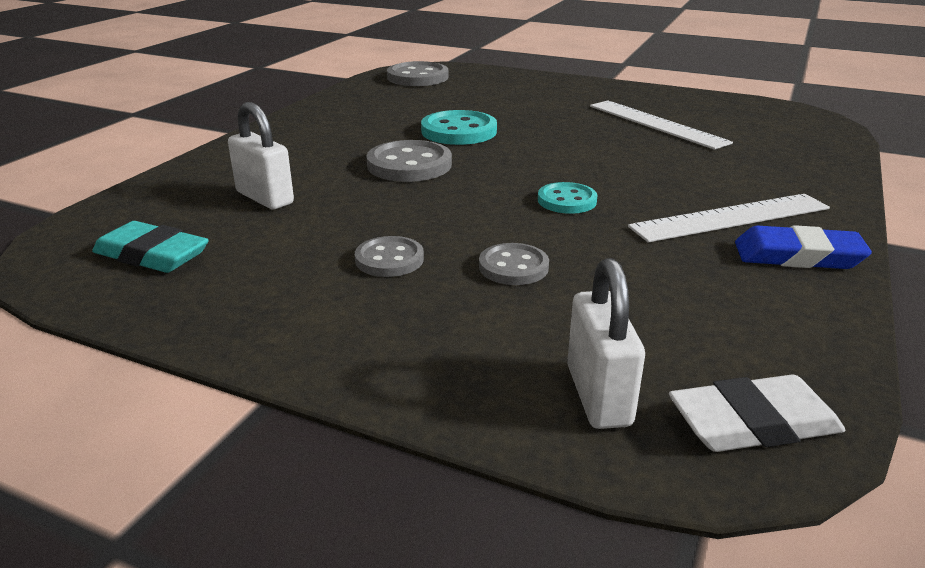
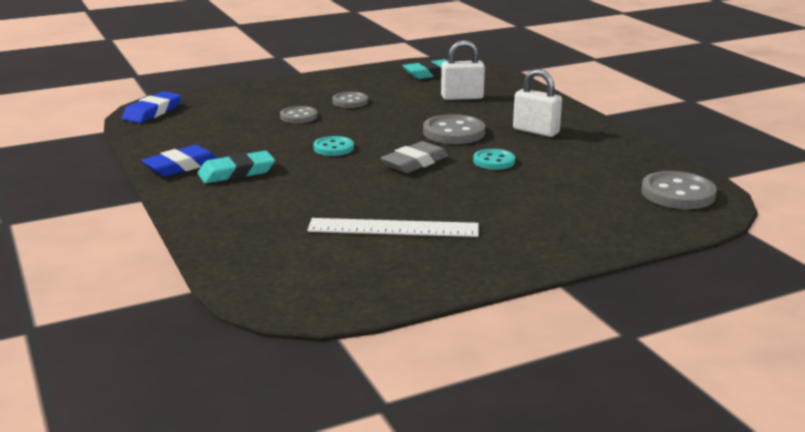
camera: 130 degrees right, 5 degrees down
turquoise button [421,110,497,145] -> turquoise button [473,149,515,170], size x0.63
white padlock [567,258,645,429] -> white padlock moved to [513,69,562,137]
white ruler [628,194,830,242] -> turquoise eraser [198,151,275,184]
white eraser [669,375,845,452] -> blue eraser [122,91,181,123]
none -> grey eraser [381,141,448,173]

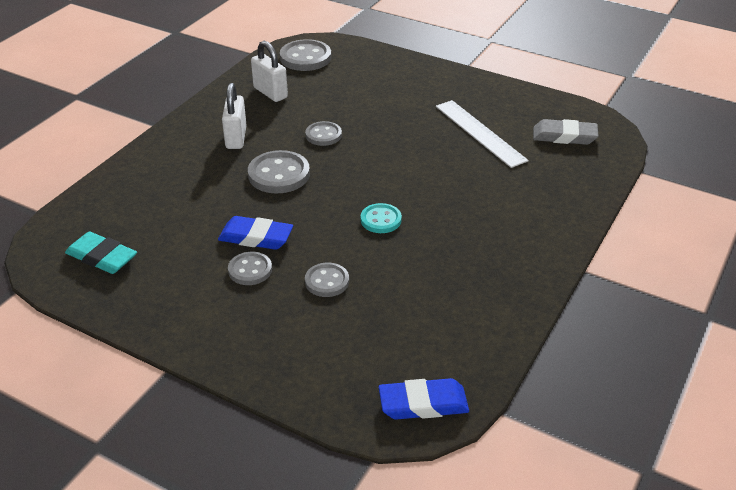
camera: 125 degrees left, 15 degrees up
blue eraser [141,145,217,177] -> blue eraser moved to [218,216,293,250]
turquoise eraser [198,151,275,184] -> none
grey eraser [381,141,448,173] -> grey eraser moved to [533,119,598,145]
white padlock [441,40,485,100] -> white padlock moved to [251,41,288,102]
turquoise button [473,149,515,170] -> grey button [305,121,342,146]

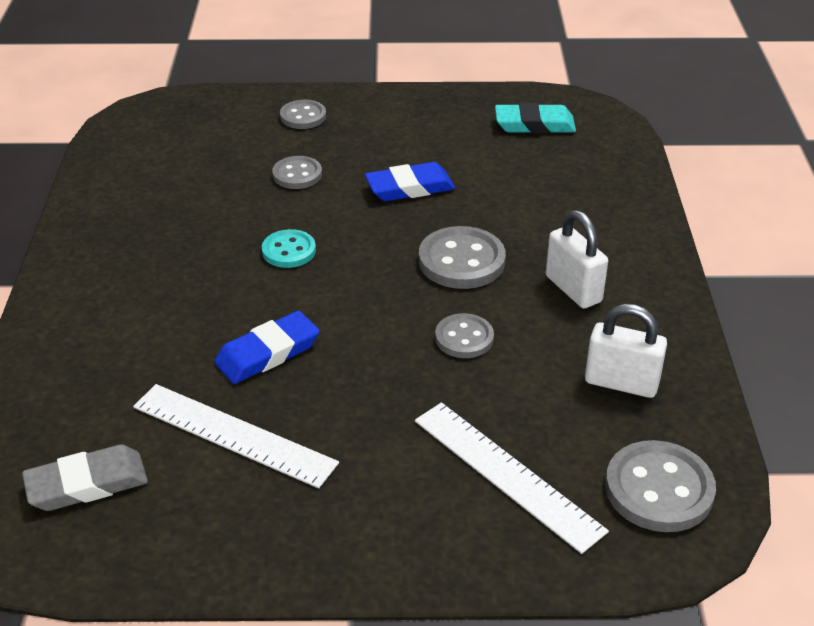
camera: 150 degrees right, 0 degrees up
grey button [228,252,272,285] -> grey button moved to [280,100,326,129]
blue eraser [379,378,469,420] -> blue eraser moved to [214,311,320,384]
none -> white ruler [415,402,609,554]

